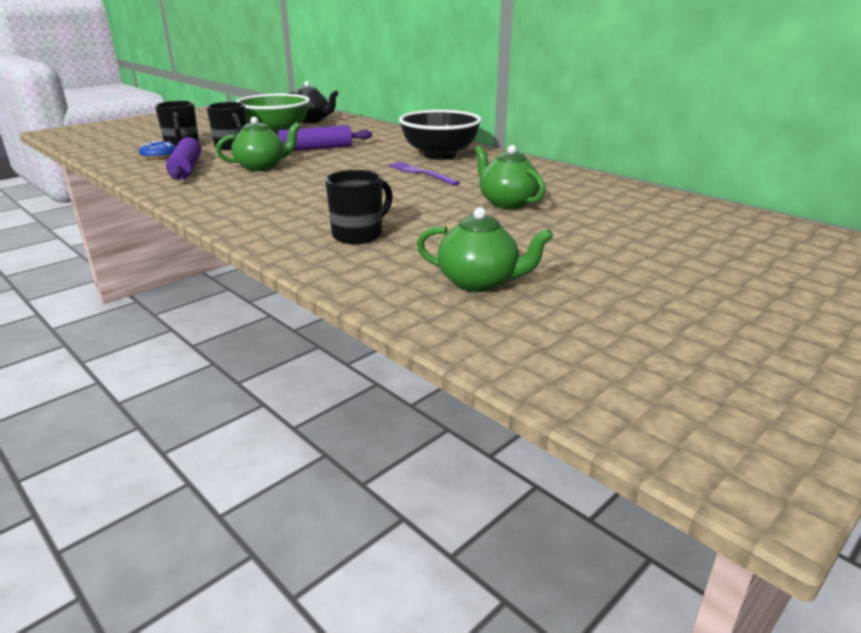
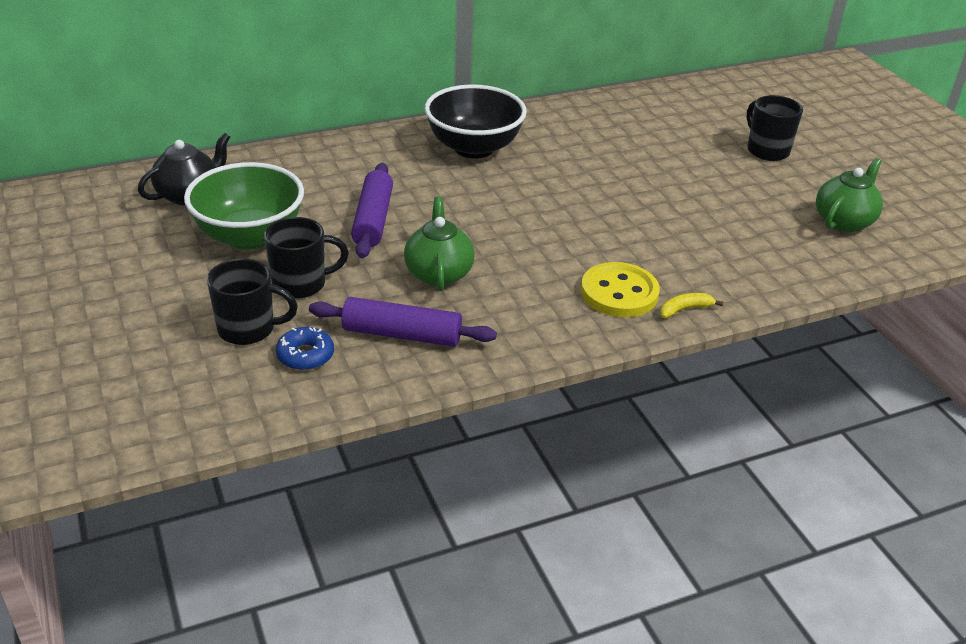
camera: 70 degrees left, 10 degrees up
black mug [325,170,393,244] -> black mug moved to [746,95,803,161]
purple fork [388,162,460,185] -> none
green teapot [475,145,546,209] -> none
none -> yellow button [581,262,660,317]
none -> yellow banana [660,293,724,318]

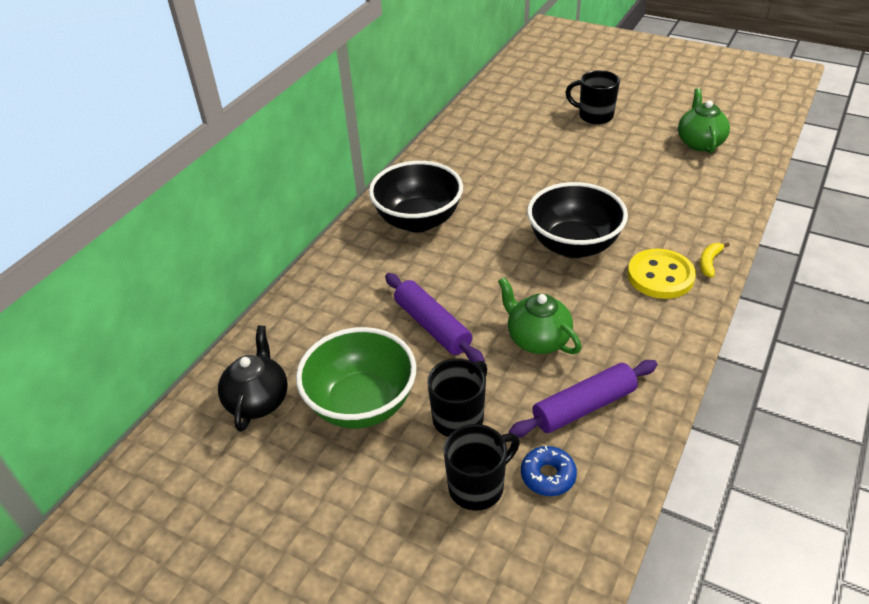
camera: 35 degrees left, 5 degrees up
none -> black bowl [527,182,628,258]

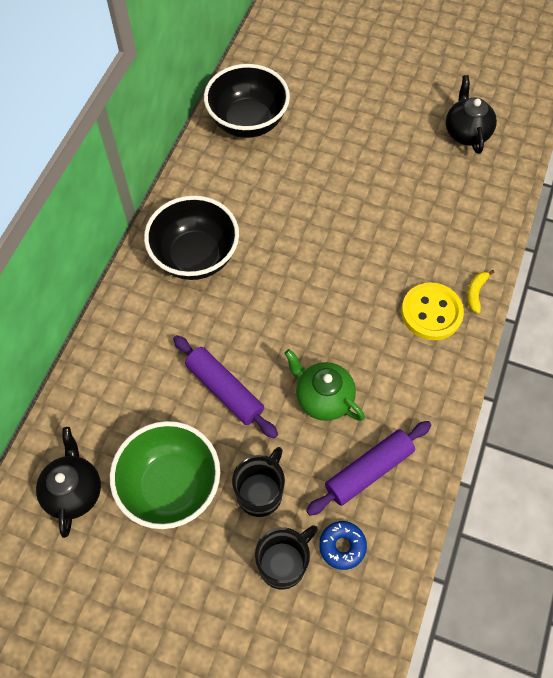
camera: 10 degrees left, 20 degrees up
black bowl [527,182,628,258] -> black bowl moved to [204,64,290,138]
black mug [566,70,620,124] -> none
green teapot [678,88,730,153] -> black teapot [446,75,497,154]

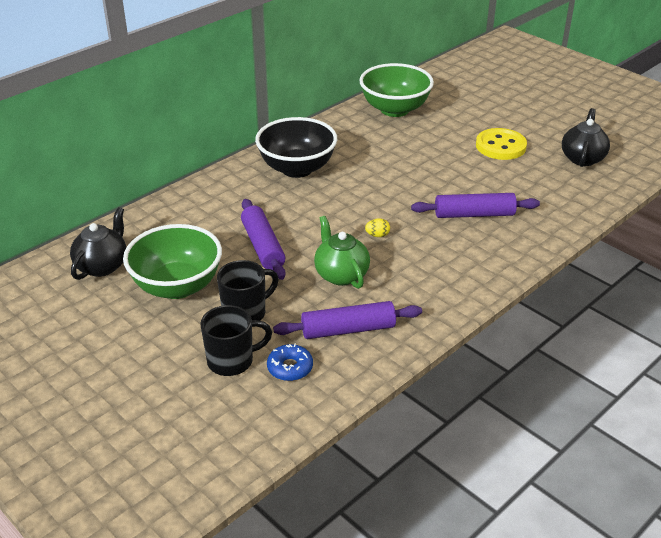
camera: 25 degrees right, 25 degrees down
black bowl [204,64,290,138] -> green bowl [359,63,434,117]
yellow button [401,283,464,340] -> yellow button moved to [476,128,527,160]
yellow banana [467,270,494,314] -> none
none -> yellow egg [365,218,390,237]
none -> purple rolling pin [411,193,540,218]

